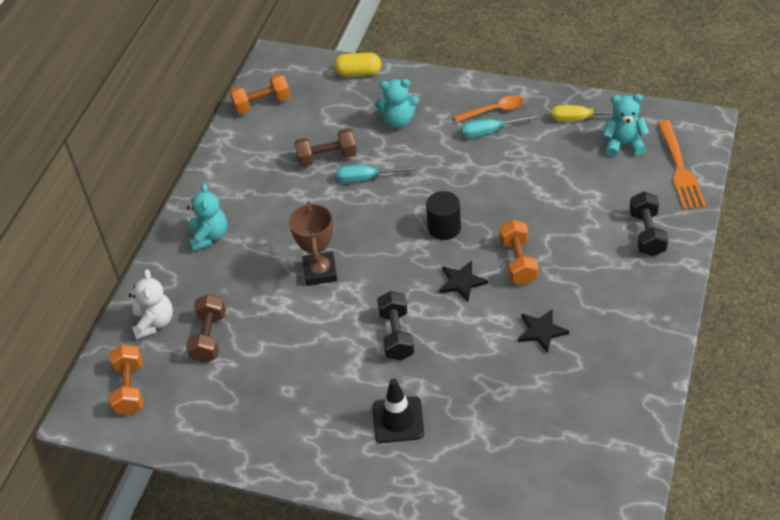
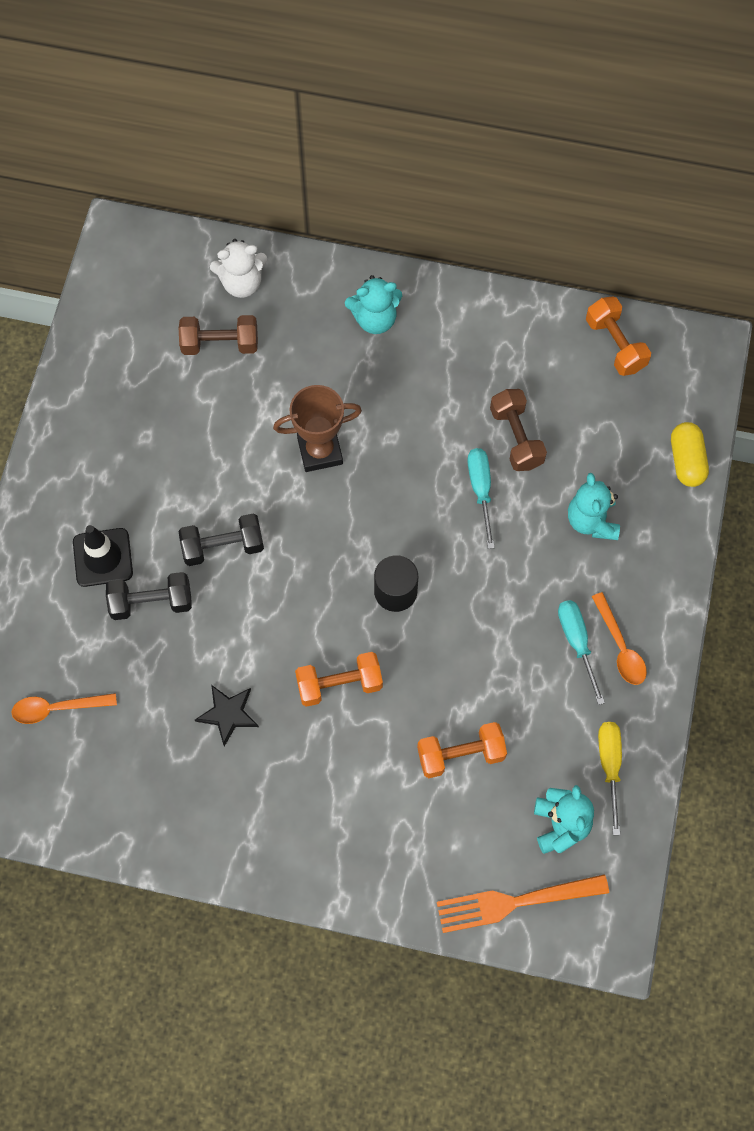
camera: 80 degrees right, 20 degrees up
orange dumbbell [110,344,143,415] -> orange dumbbell moved to [417,722,507,778]
black star [439,261,488,302] -> none
black dumbbell [629,192,668,256] -> black dumbbell moved to [106,572,192,620]
none -> orange spoon [12,693,117,724]

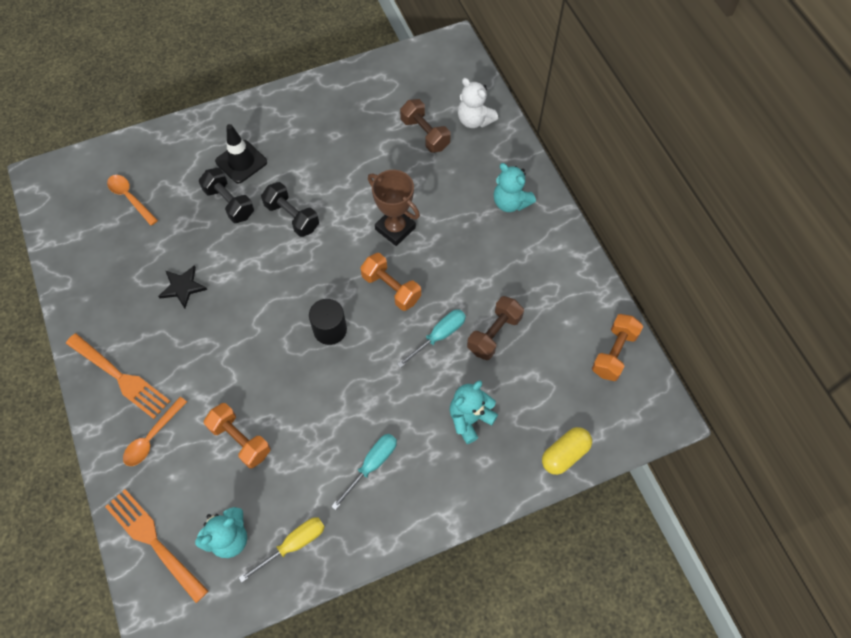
camera: 55 degrees right, 5 degrees down
orange dumbbell [295,652,383,707] -> orange dumbbell moved to [360,253,421,311]
orange spoon [592,592,647,685] -> orange spoon moved to [123,397,187,466]
none -> orange fork [66,333,170,419]

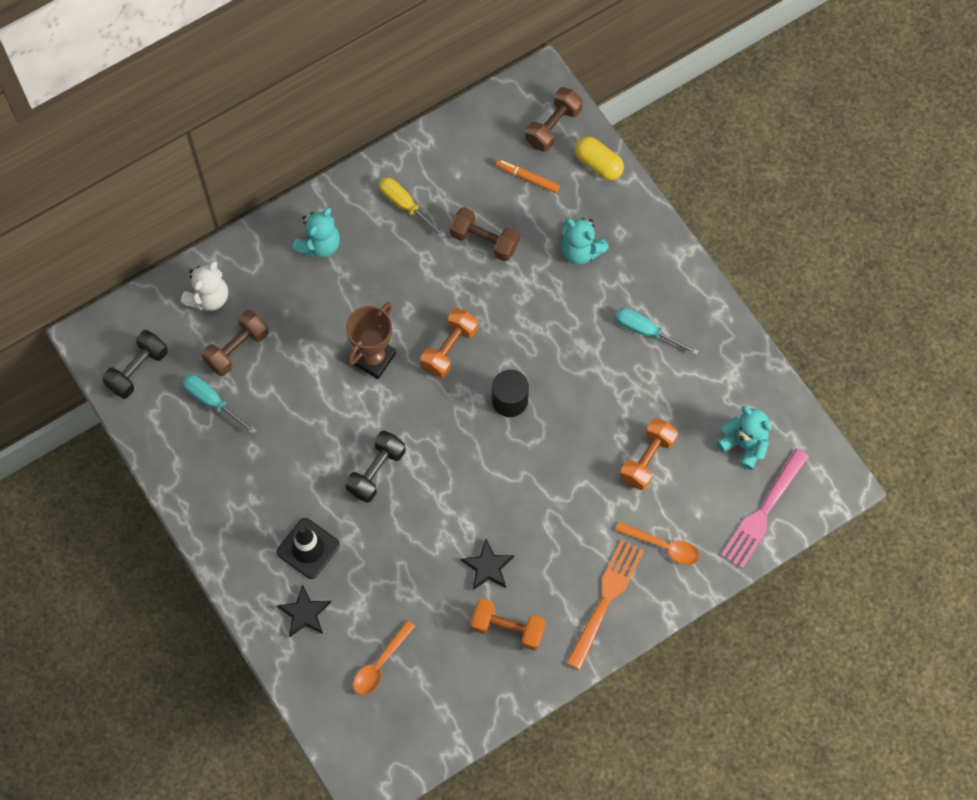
camera: 100 degrees left, 5 degrees up
orange fork [105,489,208,603] -> pink fork [721,449,809,569]
black dumbbell [199,168,254,223] -> black dumbbell moved to [102,330,168,399]
yellow screwdriver [239,517,325,583] -> yellow screwdriver moved to [379,177,446,238]
turquoise screwdriver [398,310,466,368] -> turquoise screwdriver moved to [182,375,257,434]
orange dumbbell [592,314,643,381] -> orange dumbbell moved to [470,599,546,651]
none -> black star [277,584,331,637]
none -> orange marker [496,159,560,193]
none -> brown dumbbell [525,87,583,152]

